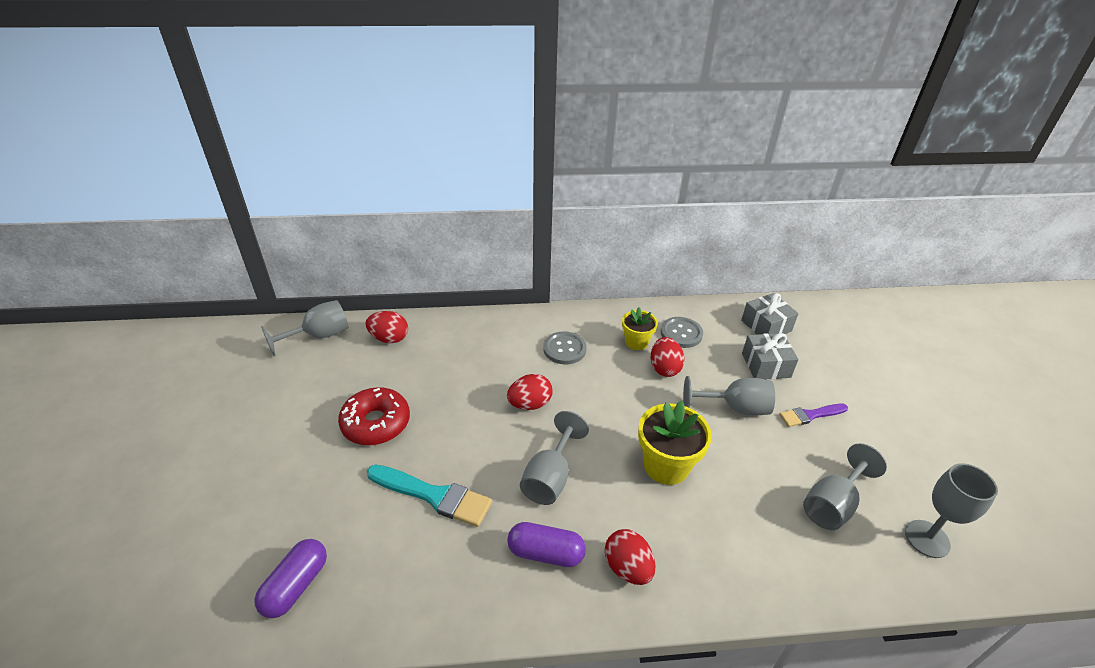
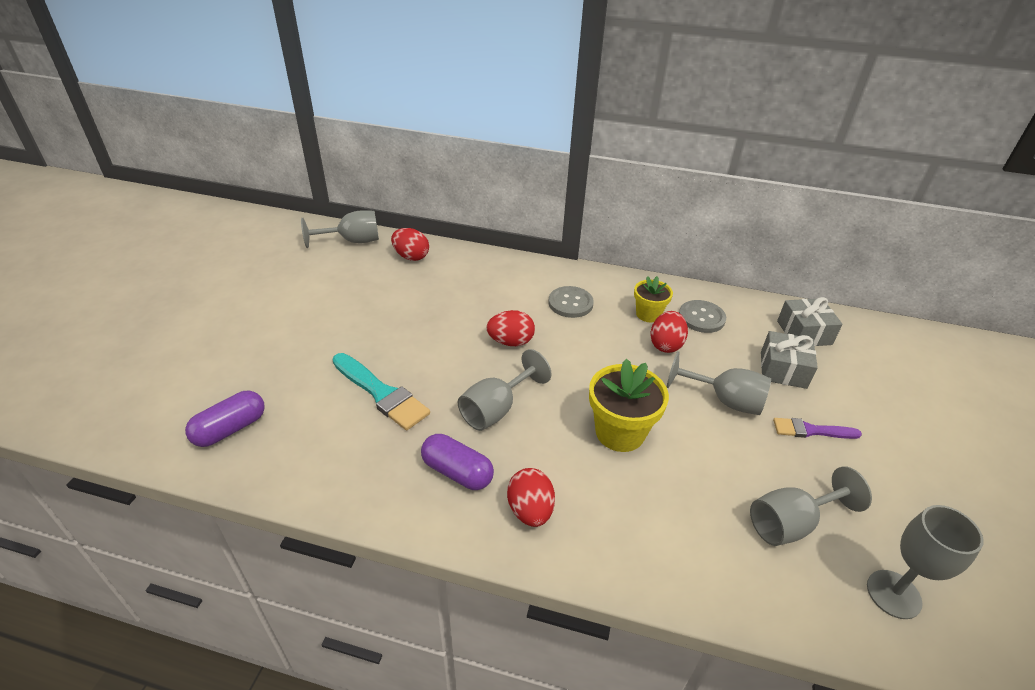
camera: 20 degrees right, 0 degrees up
red donut [338,387,410,445] -> none

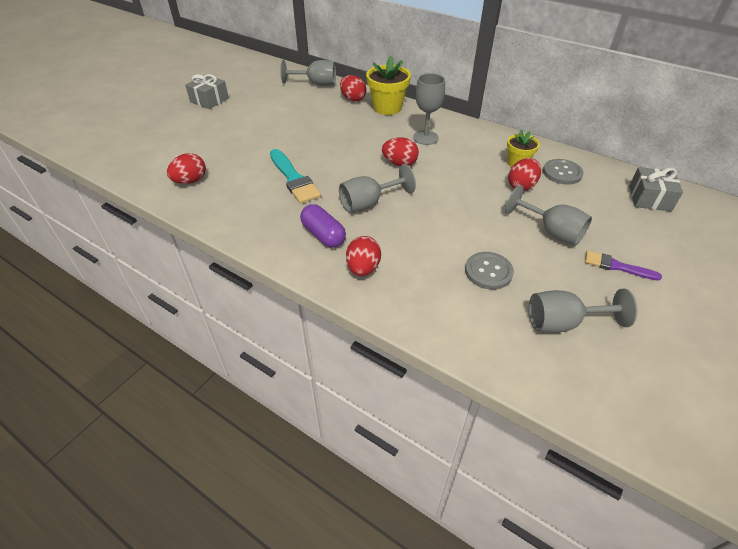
camera: 20 degrees right, 5 degrees up
purple capsule [185,391,265,447] -> red egg [167,153,206,184]
grey button [548,286,594,318] -> grey button moved to [465,252,514,289]
yellow flower pot [589,359,669,452] -> yellow flower pot moved to [366,56,411,115]
grey gift [761,331,818,389] -> grey gift moved to [185,74,229,109]
grey goblet [867,505,984,619] -> grey goblet moved to [413,73,445,145]

